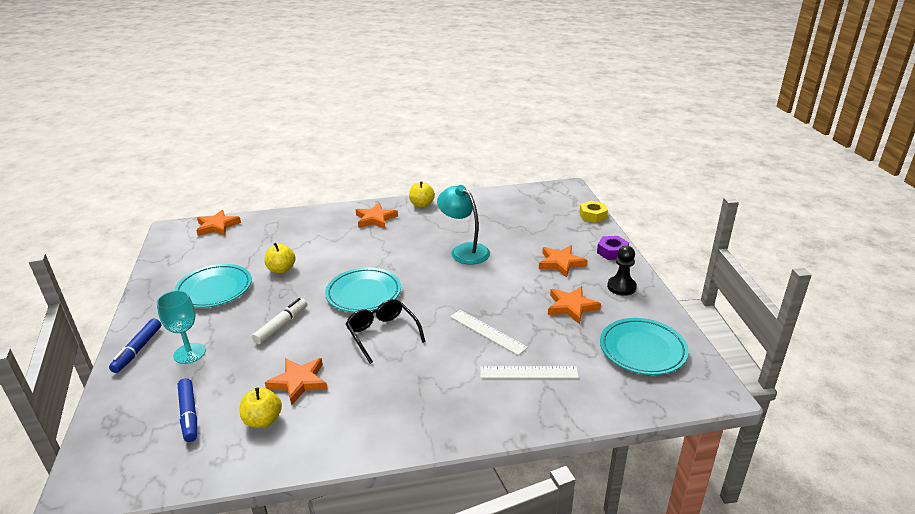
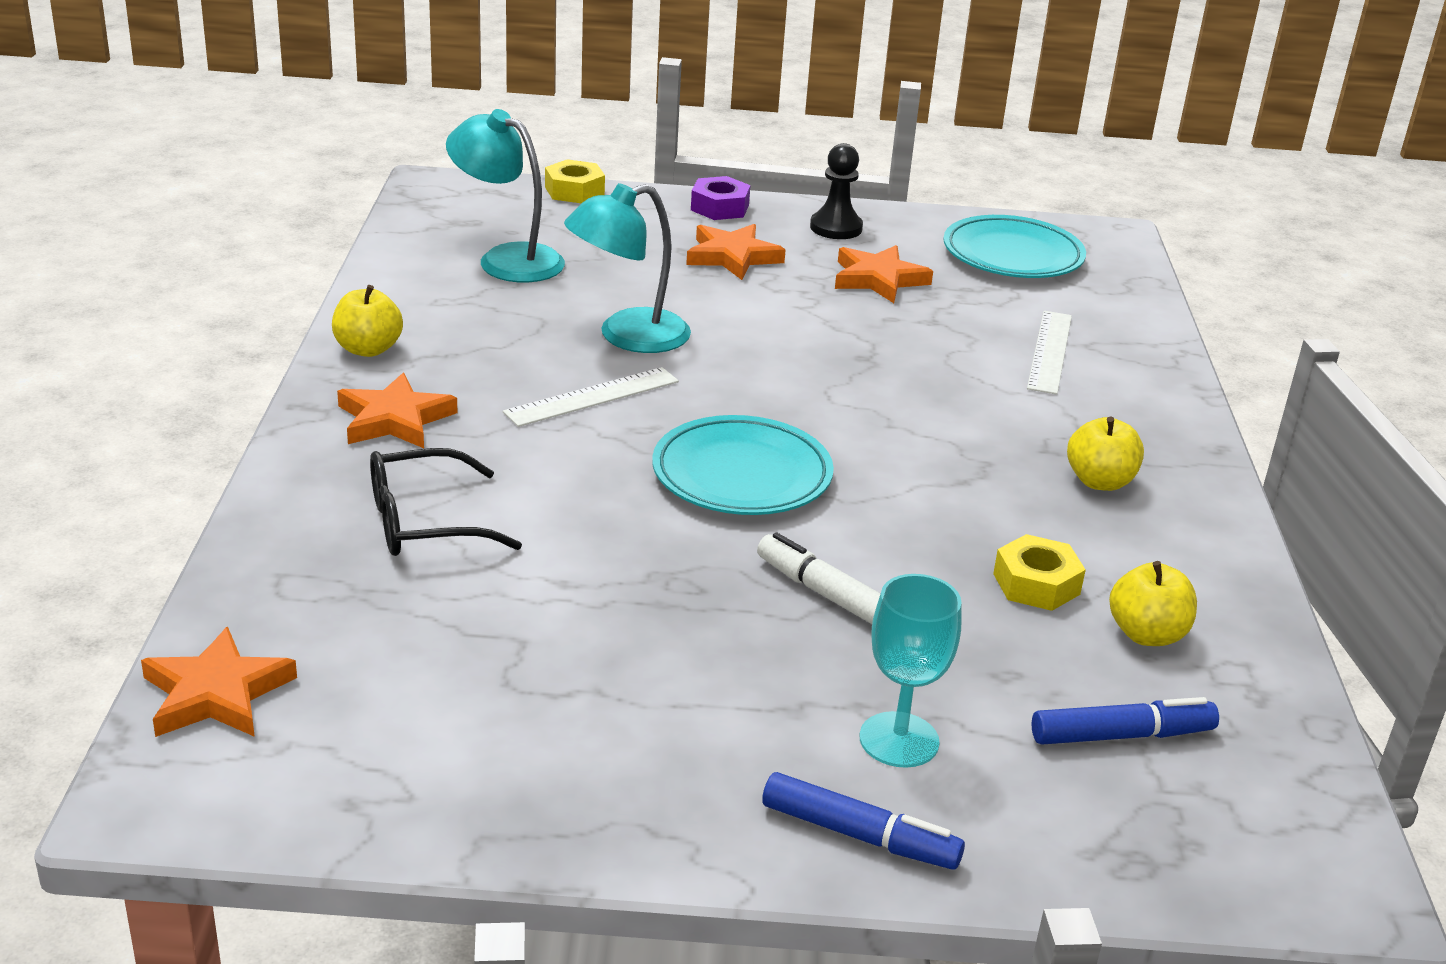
camera: 80 degrees left, 0 degrees up
turquoise plate [174,264,252,308] -> none
yellow apple [264,243,296,273] -> yellow apple moved to [1067,417,1144,491]
orange star [265,358,327,405] -> yellow nut [993,534,1086,611]
black glasses [346,299,425,364] -> black glasses moved to [370,448,522,556]
white ruler [450,310,528,355] -> white ruler moved to [503,367,679,427]
none -> turquoise lamp [446,109,565,283]

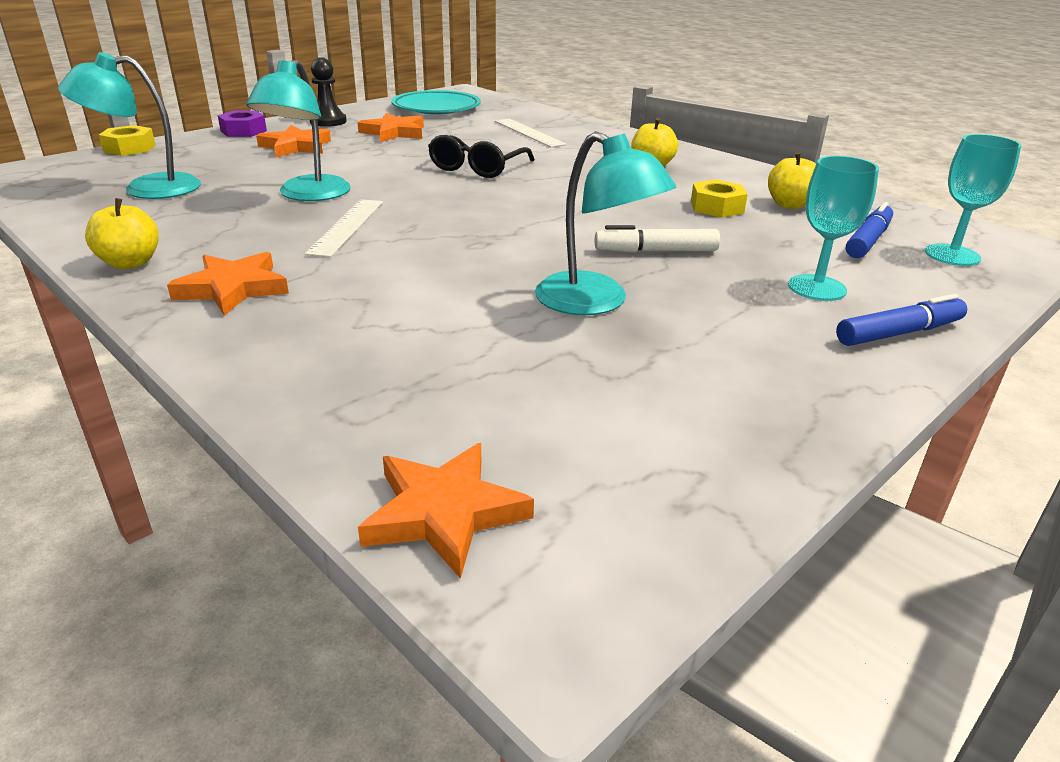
camera: 45 degrees left, 0 degrees up
black glasses [370,448,522,556] -> black glasses moved to [428,135,535,178]
turquoise plate [652,415,834,515] -> none
none -> turquoise lamp [535,131,676,315]
none -> turquoise goblet [925,134,1022,266]

